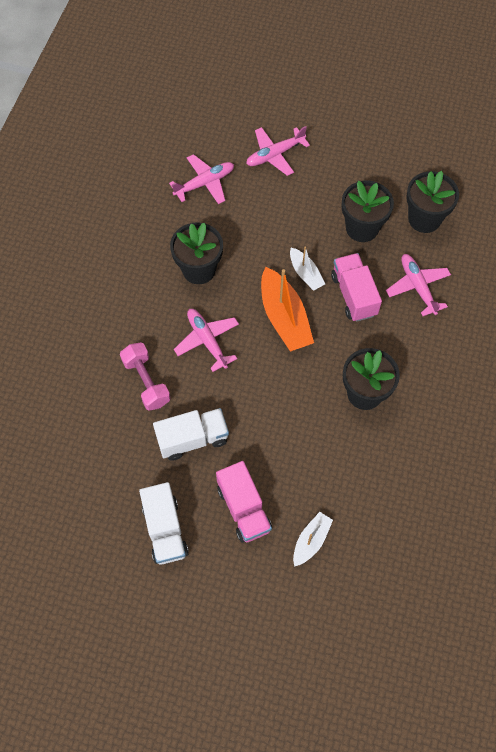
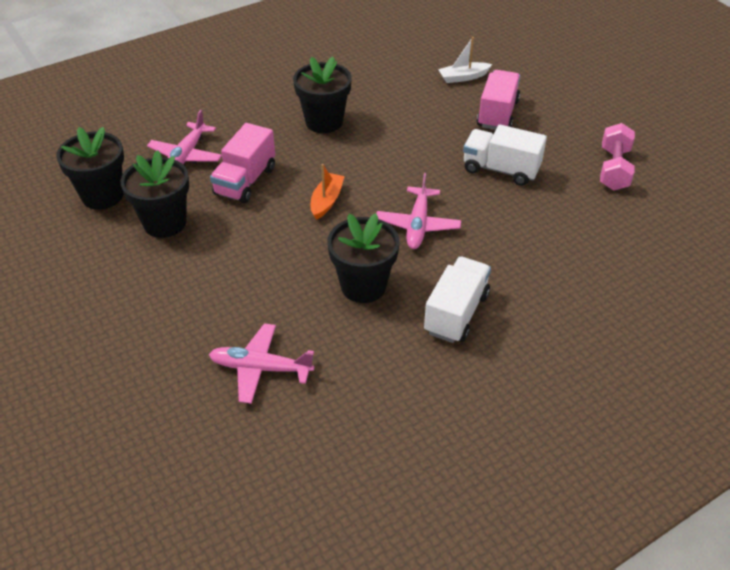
camera: 140 degrees left, 20 degrees down
pink dumbbell [120,342,171,411] -> pink dumbbell moved to [600,123,635,191]
white truck [139,482,189,565] -> white truck moved to [424,257,491,343]
pink plane [246,126,310,176] -> none
orange boat [261,267,314,352] -> orange boat [310,164,345,220], size x0.57
white boat [290,246,325,291] -> none

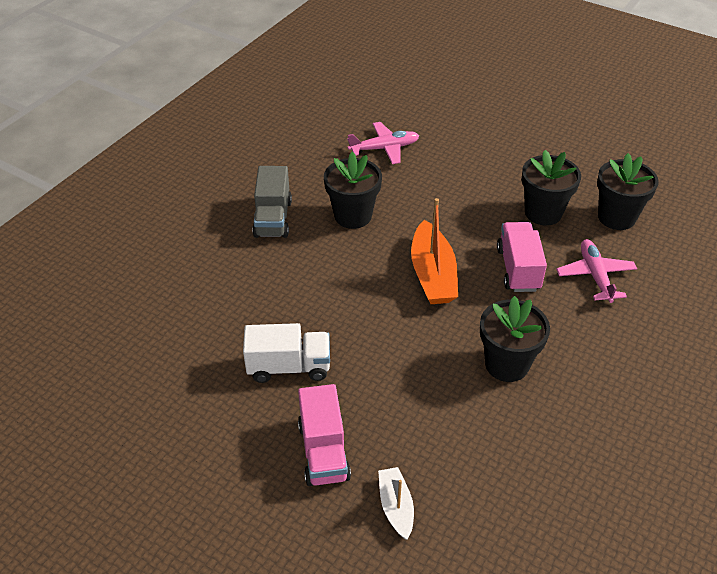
camera: 155 degrees right, 0 degrees up
orange boat [310,164,345,220] -> orange boat [411,198,458,304], size x1.77
pink plane [376,173,461,249] -> none
white truck [424,257,491,343] -> grey truck [252,166,292,238]
white boat [438,37,492,83] -> white boat turned 60 degrees counterclockwise [378,467,414,540]
pink dumbbell [600,123,635,191] -> none

